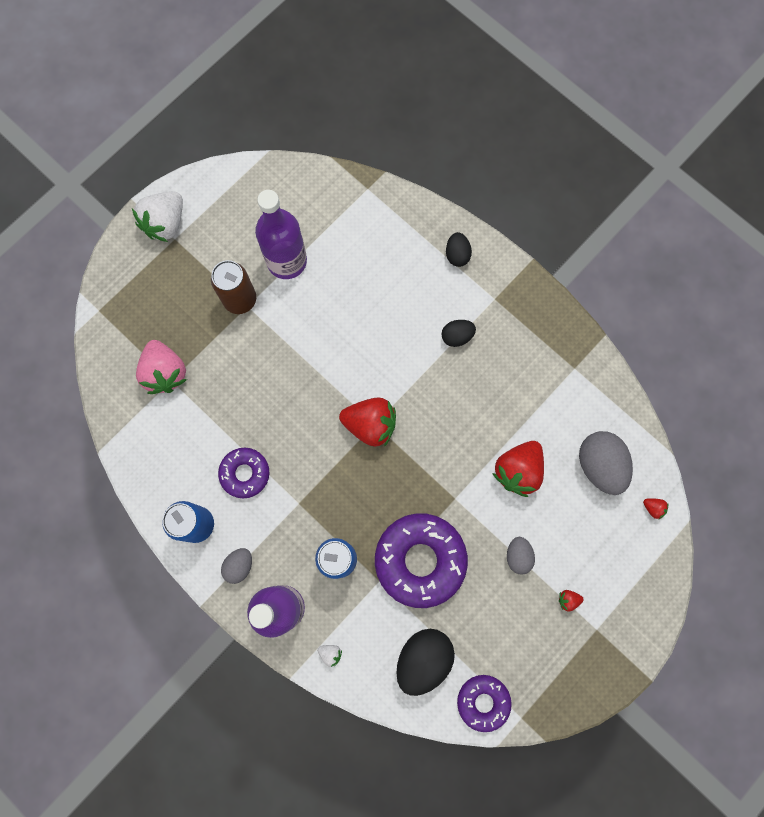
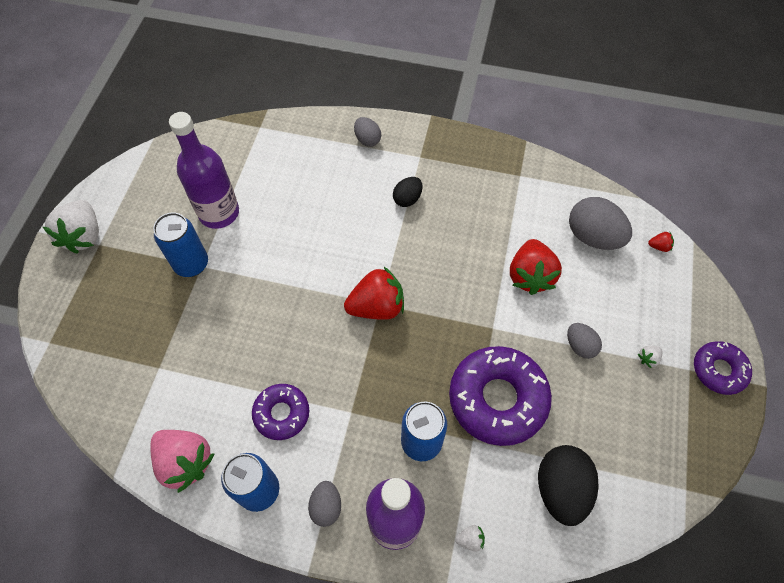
camera: 30 degrees left, 15 degrees down
pink strawberry [136,340,187,394] -> pink strawberry moved to [150,430,214,493]
brown can [211,260,256,314] -> blue can [153,212,208,277]
black egg [446,232,472,267] -> grey egg [354,117,381,147]
purple donut [457,675,512,732] -> purple donut moved to [694,341,752,395]
red strawberry [559,590,584,612] -> white strawberry [638,346,662,368]

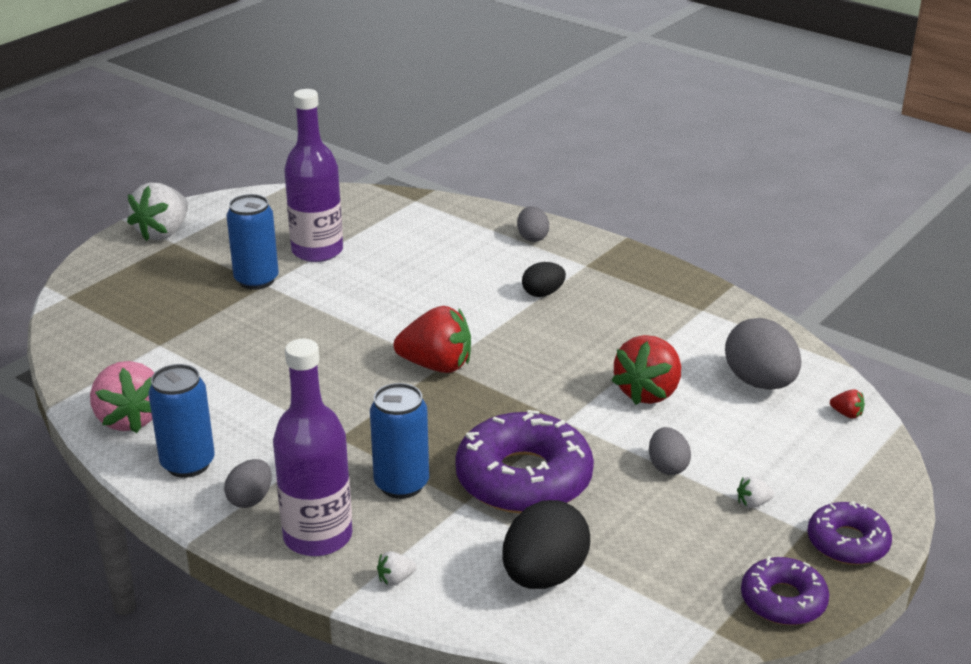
camera: 25 degrees right, 30 degrees down
purple donut [252,384,309,440] -> purple donut moved to [741,556,829,625]
white strawberry [455,525,485,552] -> white strawberry turned 135 degrees clockwise [377,551,416,586]

